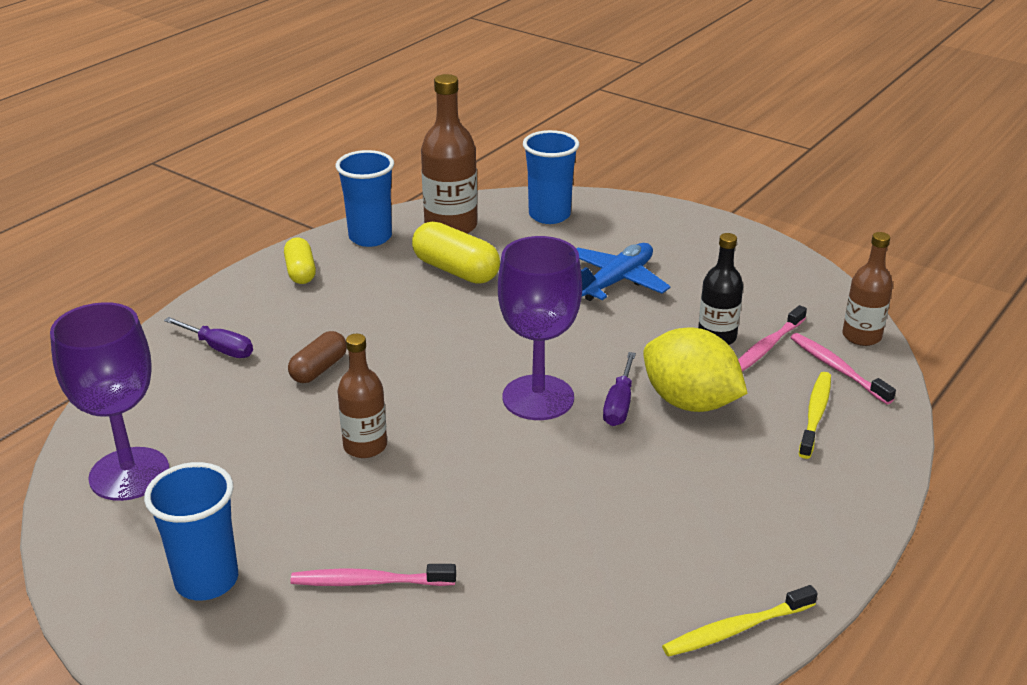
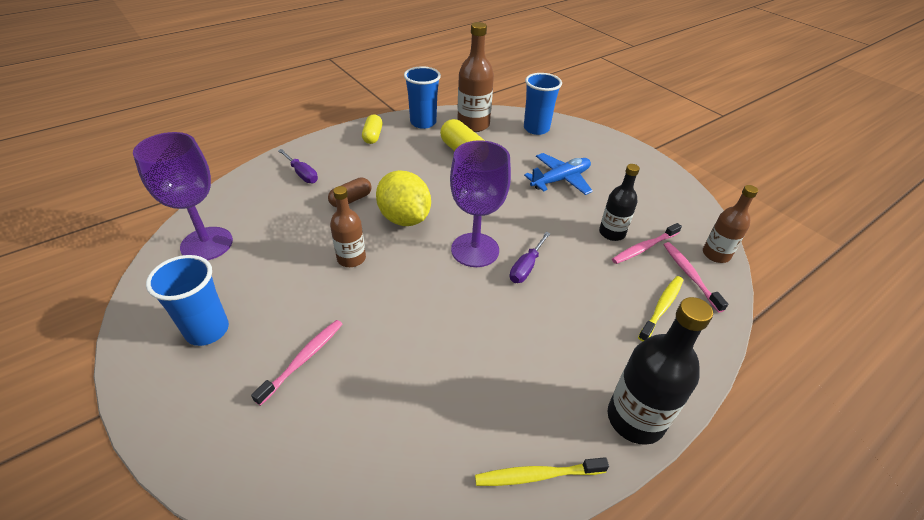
camera: 15 degrees right, 10 degrees up
pink toothbrush [290,564,456,586] -> pink toothbrush turned 105 degrees clockwise [251,320,343,406]
yellow lemon [643,327,748,412] -> yellow lemon moved to [376,170,431,226]
none -> black bottle [608,297,713,445]

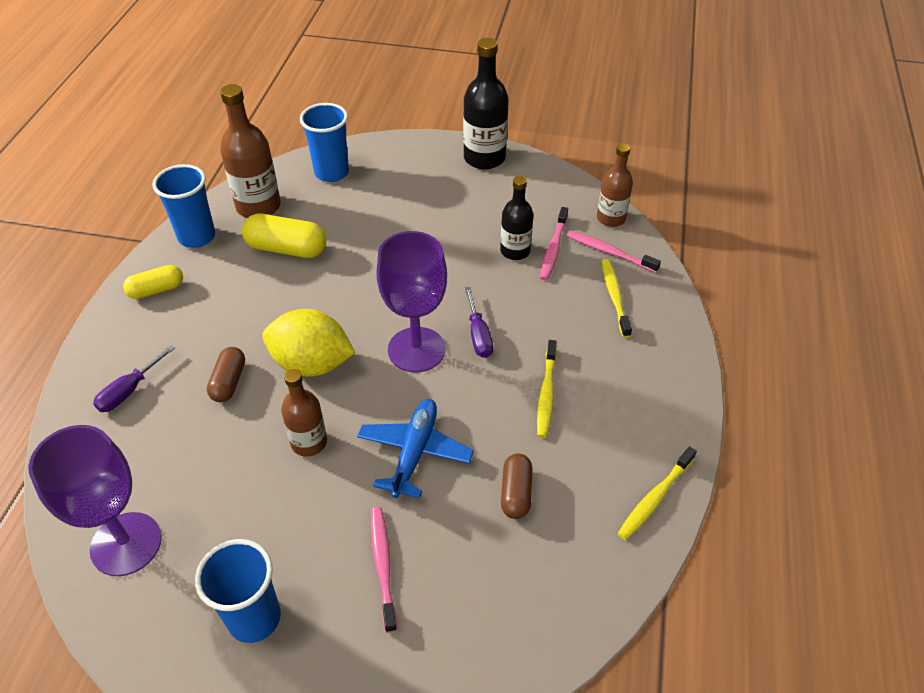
camera: 40 degrees left, 5 degrees up
purple screwdriver [278,149,318,183] -> purple screwdriver turned 120 degrees clockwise [93,345,175,412]
yellow capsule [362,115,383,144] -> yellow capsule turned 75 degrees counterclockwise [123,265,183,299]
blue plane [524,153,593,195] -> blue plane moved to [357,399,474,498]
black bottle [608,297,713,445] -> black bottle moved to [463,38,509,169]
none -> brown capsule [501,453,533,519]
none -> yellow toothbrush [537,340,557,438]

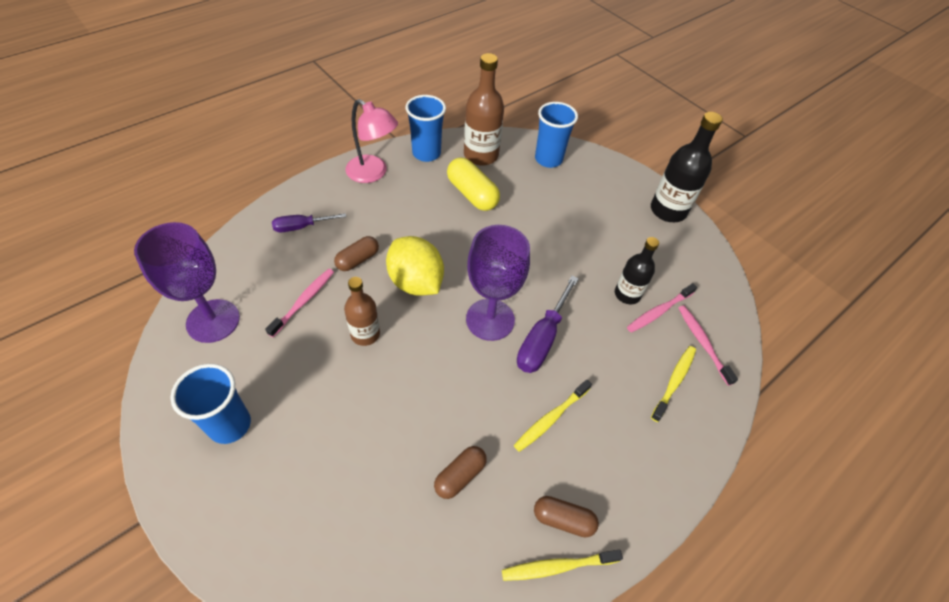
camera: 35 degrees right, 5 degrees up
yellow capsule [123,265,183,299] -> pink lamp [345,99,398,183]
blue plane [357,399,474,498] -> none
pink toothbrush [371,507,397,633] -> pink toothbrush moved to [265,269,334,337]
purple screwdriver [465,287,493,358] -> purple screwdriver [517,276,579,373], size x1.56
brown bottle [597,144,633,227] -> none
none -> brown capsule [534,496,599,538]

